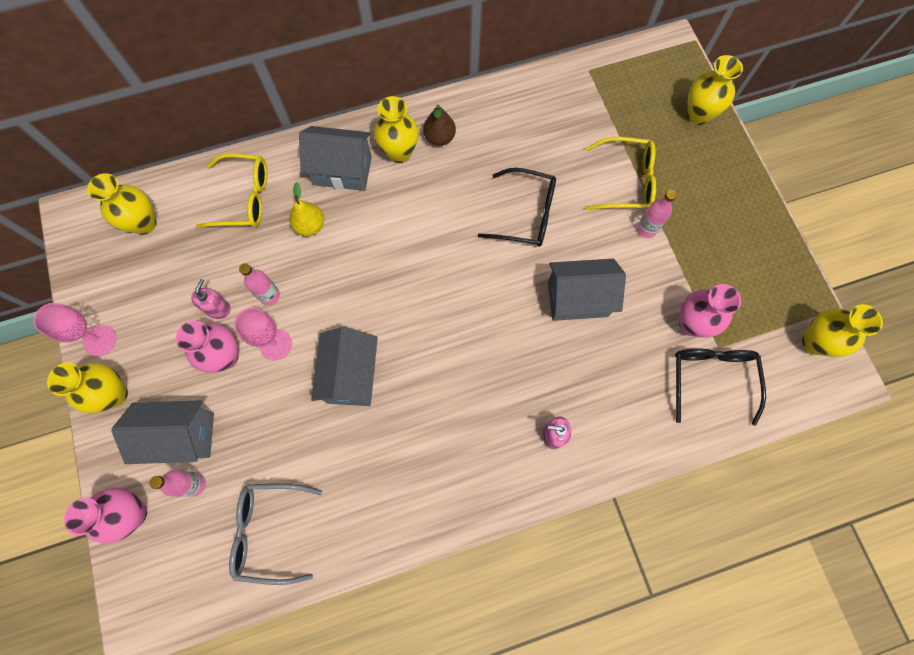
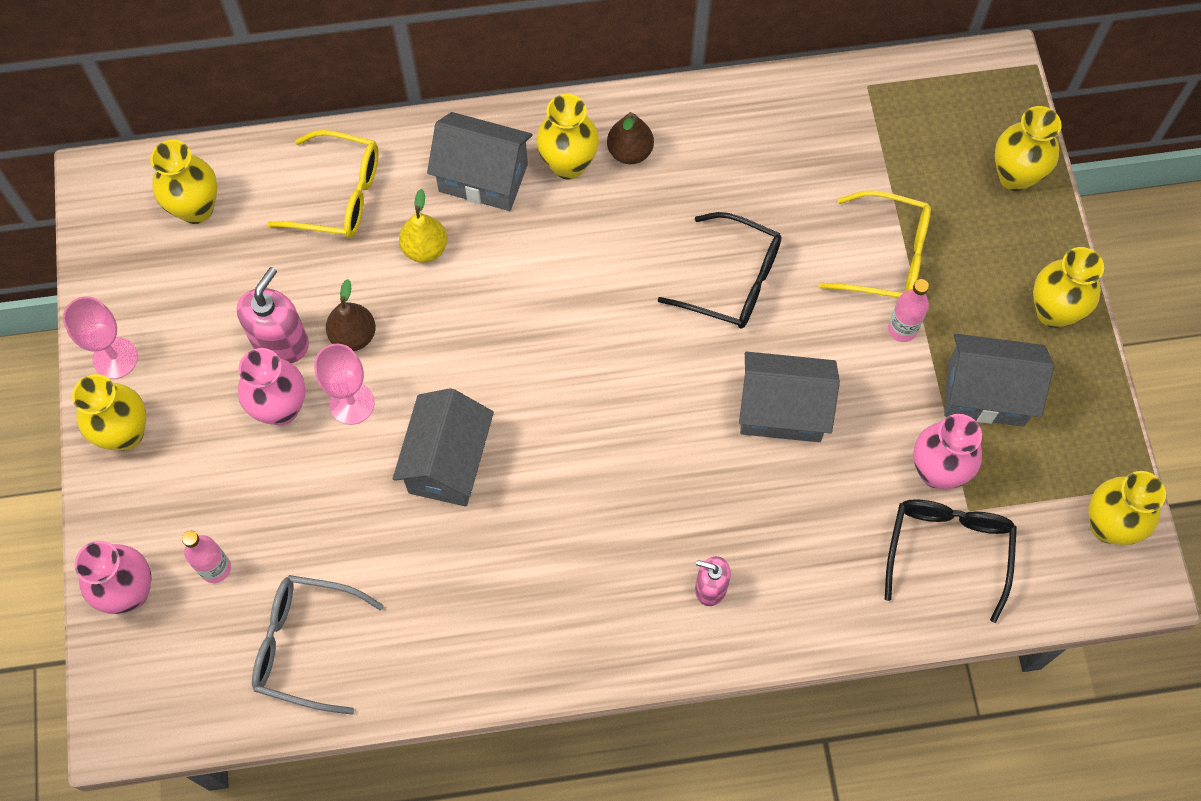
camera: 10 degrees right, 5 degrees down
grey house [111,400,214,464] -> grey house moved to [944,333,1054,427]
pink soap dispenser [191,279,231,319] -> pink soap dispenser [237,267,309,363], size x1.62
pink bottle [239,263,280,305] -> brown pear [326,279,376,351]
none -> yellow vase [1033,247,1104,328]

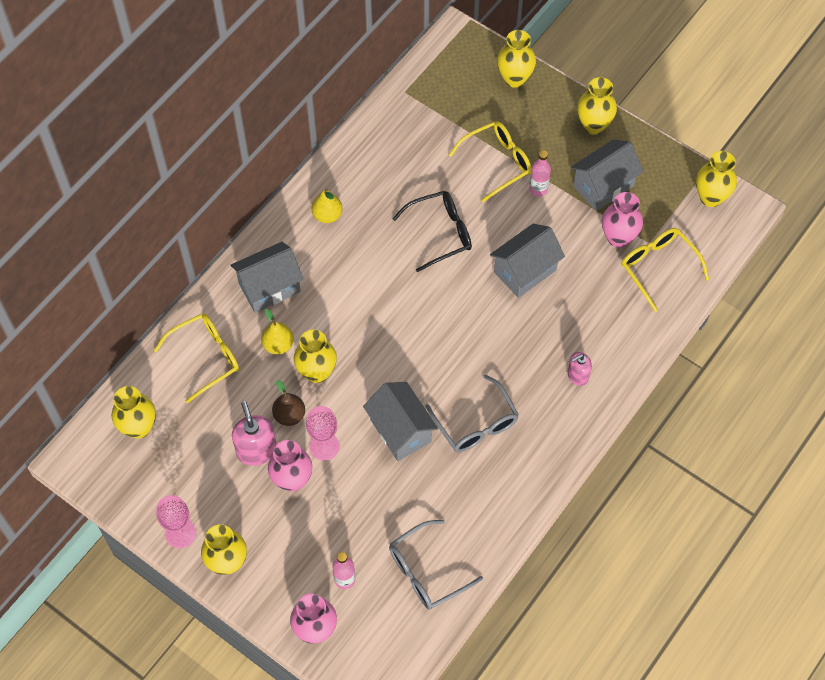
camera: 45 degrees left, 5 degrees down
yellow vase [536,94,599,180] -> yellow vase moved to [294,329,337,383]
brown pear [607,112,654,164] -> yellow pear [311,189,342,223]
black glasses [885,499,1017,623] -> yellow glasses [622,228,709,312]
none -> grey glasses [425,375,519,452]

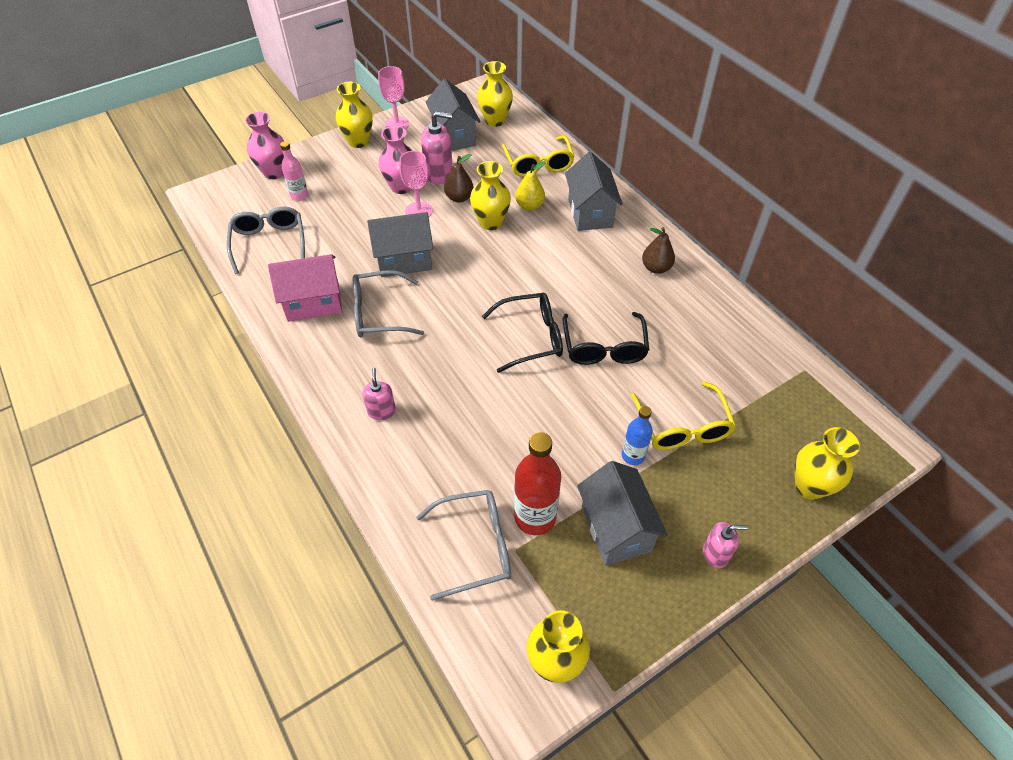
camera: 110 degrees right, 10 degrees down
yellow pear [311,189,342,223] -> brown pear [642,227,675,274]
grey house [490,224,565,298] -> grey house moved to [426,79,481,151]
pink bottle [529,150,551,197] -> blue bottle [622,406,653,465]
yellow vase [577,77,617,135] -> pink soap dispenser [703,522,748,568]
pink vase [602,192,643,248] -> red bottle [514,432,561,535]
yellow glasses [622,228,709,312] -> grey glasses [416,490,511,600]
none -> pink house [268,254,342,322]
none -> black glasses [482,292,563,373]

